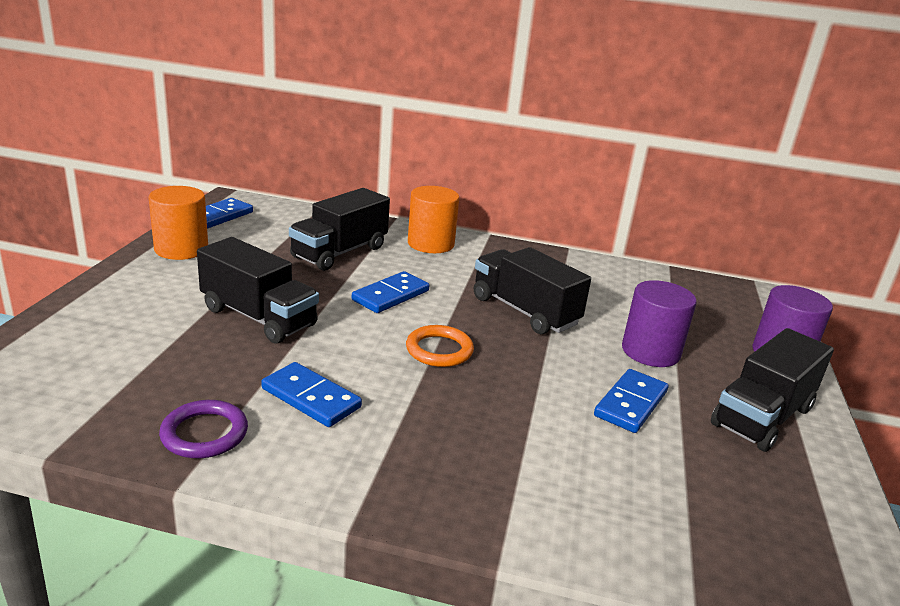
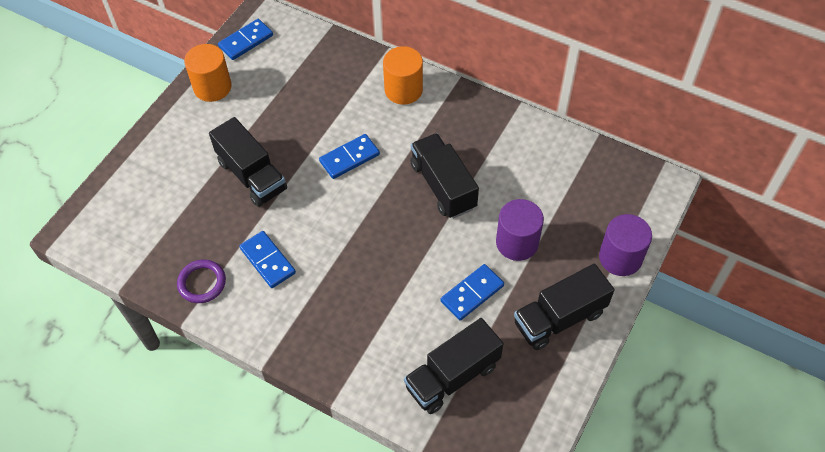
camera: 20 degrees right, 30 degrees up
black truck [289,188,390,271] -> black truck moved to [404,318,504,414]
orange ring [406,325,474,367] -> none

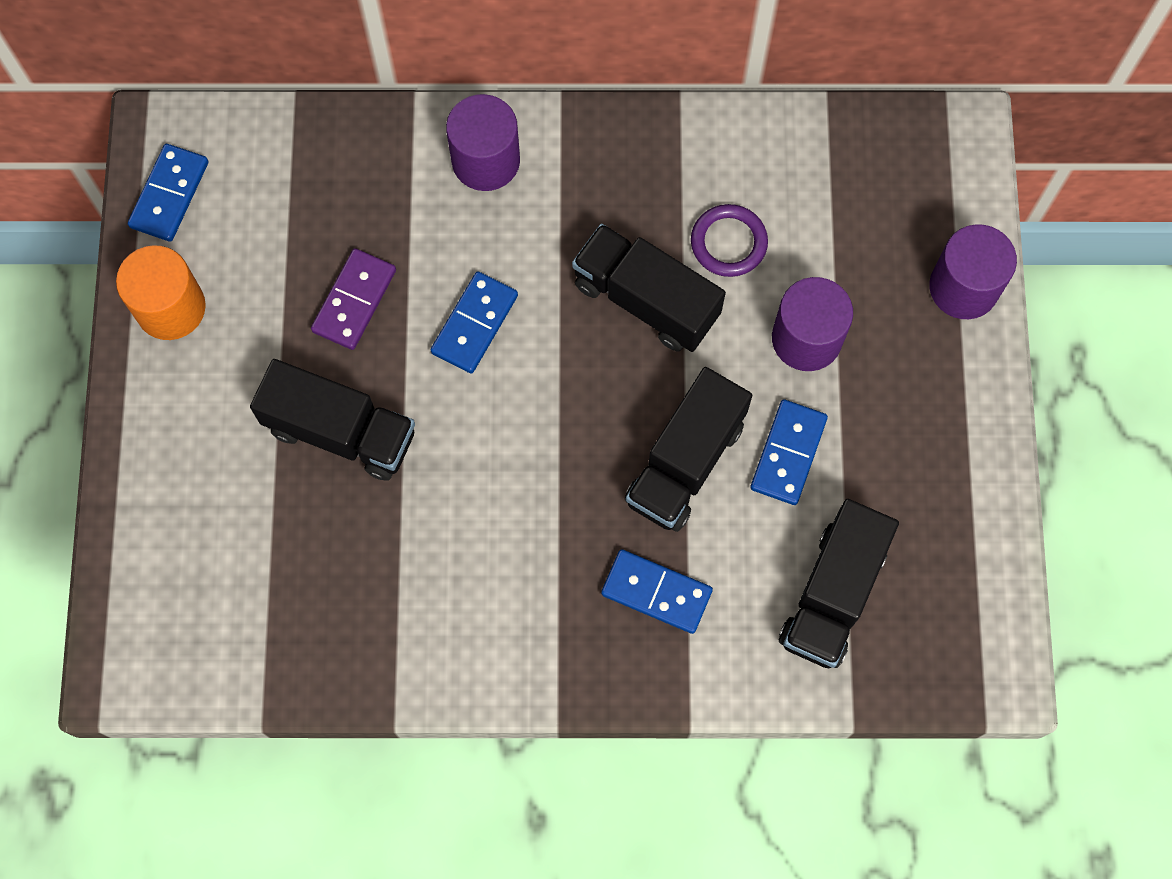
camera: 30 degrees left, 15 degrees up
purple ring [177,260,226,303] -> purple ring moved to [691,204,768,277]
blue domino [239,231,296,288] -> blue domino moved to [601,549,713,634]
orange cylinder [383,46,423,105] -> purple cylinder [446,94,520,191]
black truck [514,264,614,350] -> black truck moved to [625,367,753,532]
none -> purple domino [311,248,396,350]

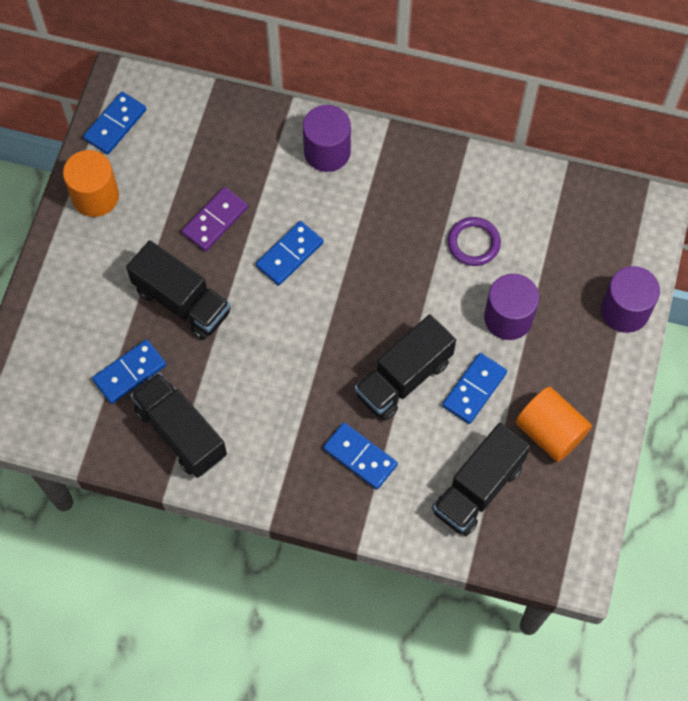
camera: 15 degrees right, 5 degrees down
black truck [572,224,726,352] -> black truck moved to [131,373,227,478]
none -> blue domino [92,339,166,404]
none -> orange cylinder [516,387,592,462]

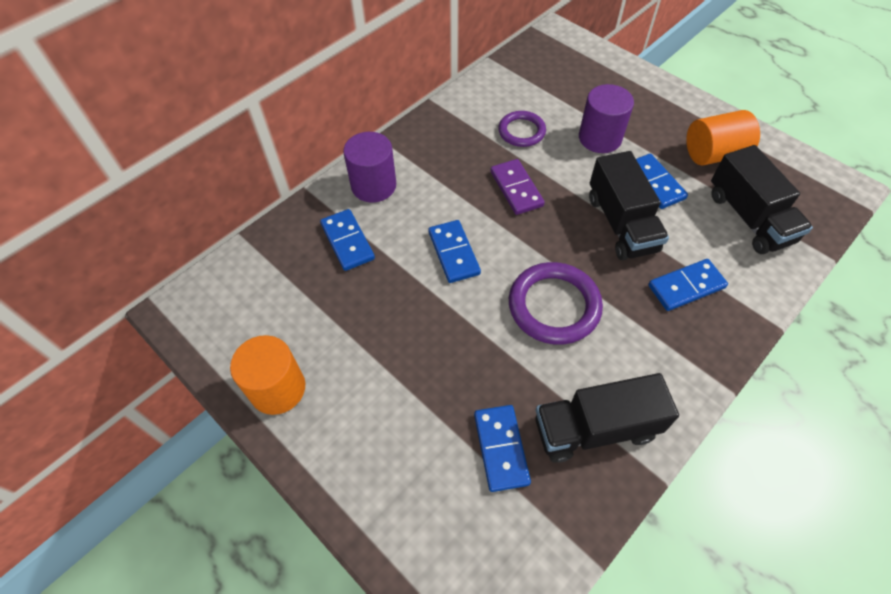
camera: 60 degrees left, 10 degrees down
blue domino [83,92,146,154] -> blue domino moved to [320,209,375,271]
black truck [126,240,231,340] -> none
purple domino [182,187,248,252] -> purple domino moved to [490,159,545,215]
purple cylinder [601,266,660,333] -> none
none -> purple ring [509,262,603,345]

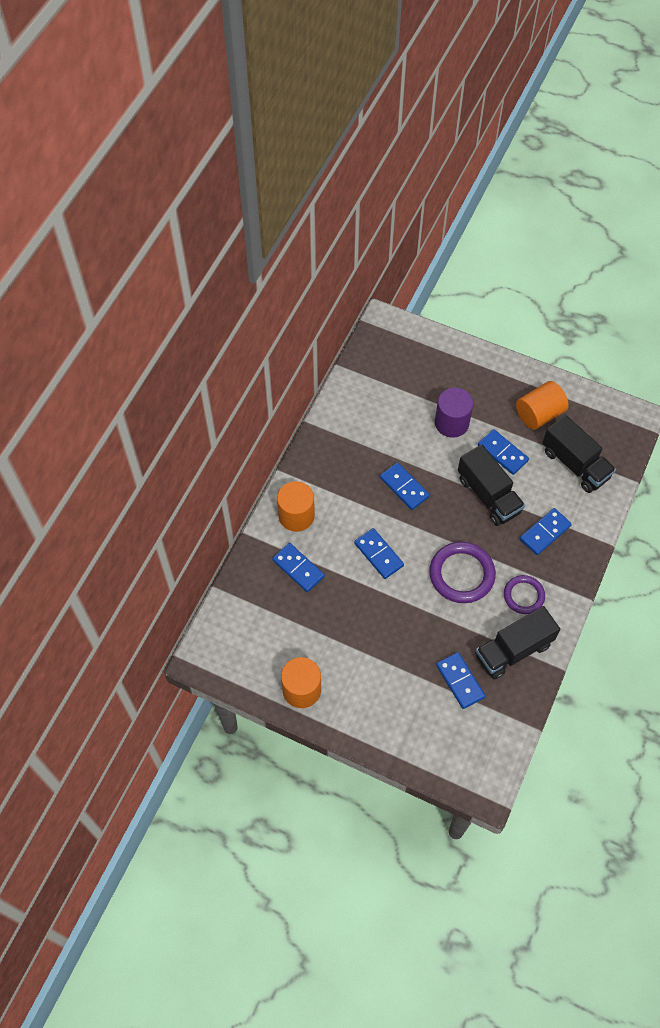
camera: 20 degrees left, 5 degrees up
purple cylinder [343,132,396,202] -> orange cylinder [277,481,315,532]
purple domino [490,159,545,215] -> blue domino [380,462,430,510]
purple ring [498,111,546,147] -> purple ring moved to [504,575,545,614]

